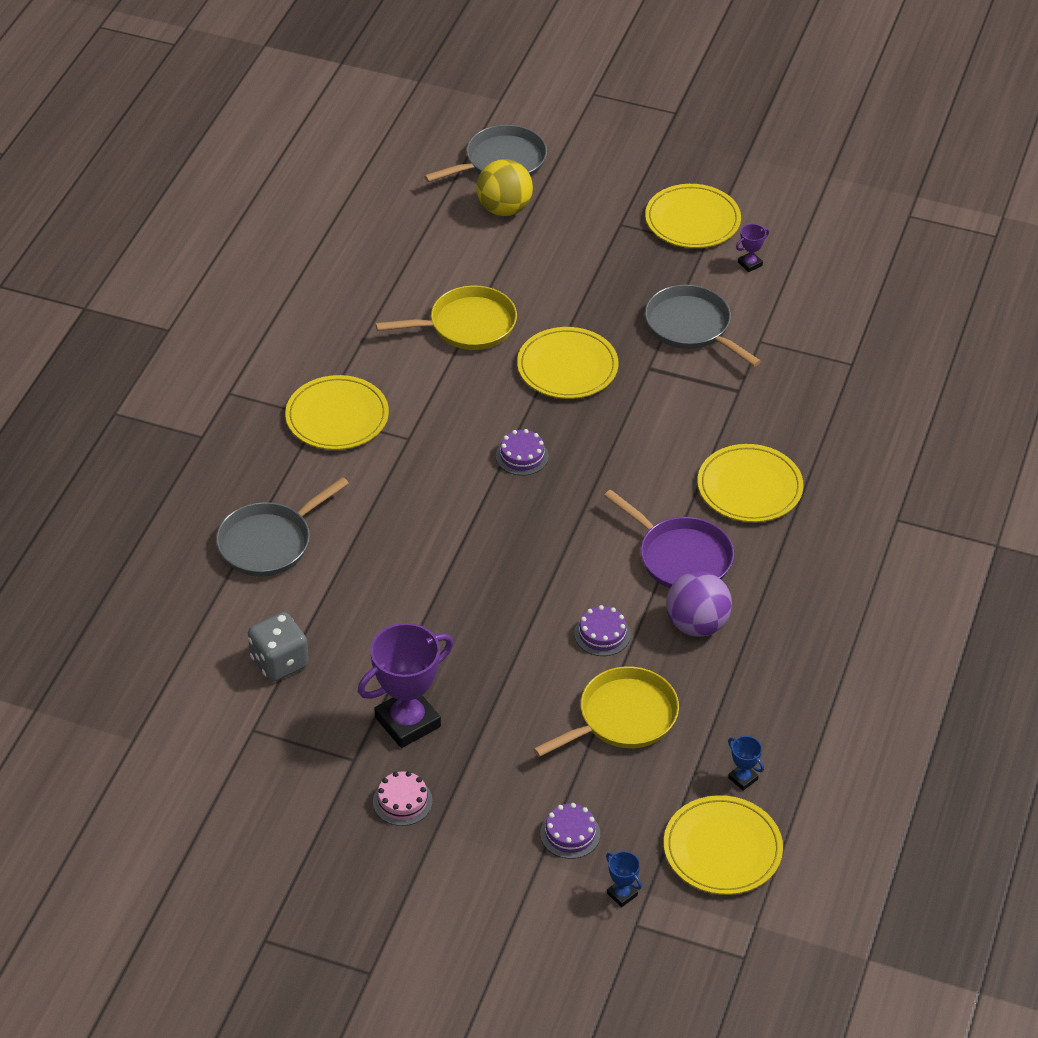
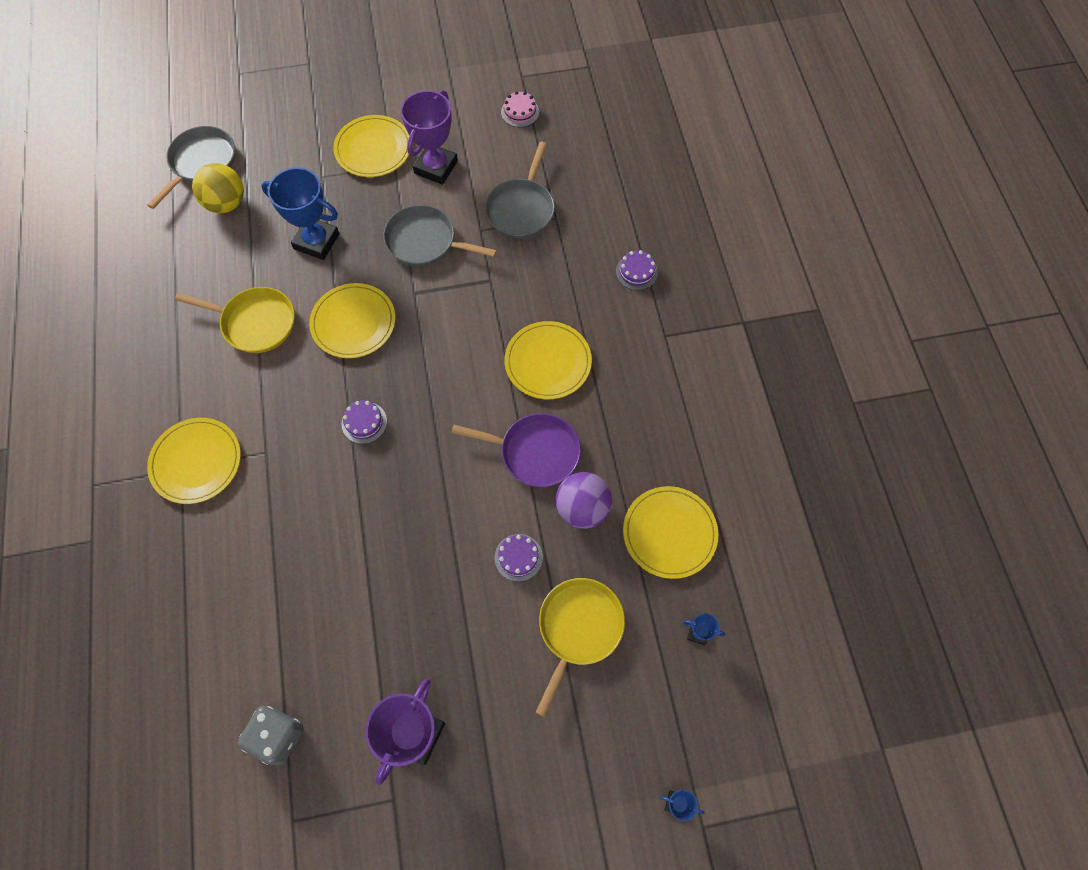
camera: 30 degrees left, 20 degrees up
grey pan [216,477,349,577] -> grey pan moved to [485,142,555,239]
pink cake [373,771,432,826] -> pink cake moved to [501,91,539,127]
yellow pan [376,286,517,350] -> yellow pan turned 60 degrees clockwise [175,287,295,353]
purple cake [540,803,600,859] -> purple cake moved to [616,250,658,290]
yellow plate [664,795,783,895] -> yellow plate moved to [623,486,718,579]
purple trophy [736,224,769,272] -> purple trophy [401,90,458,185], size x2.29
none -> blue trophy [261,167,340,260]

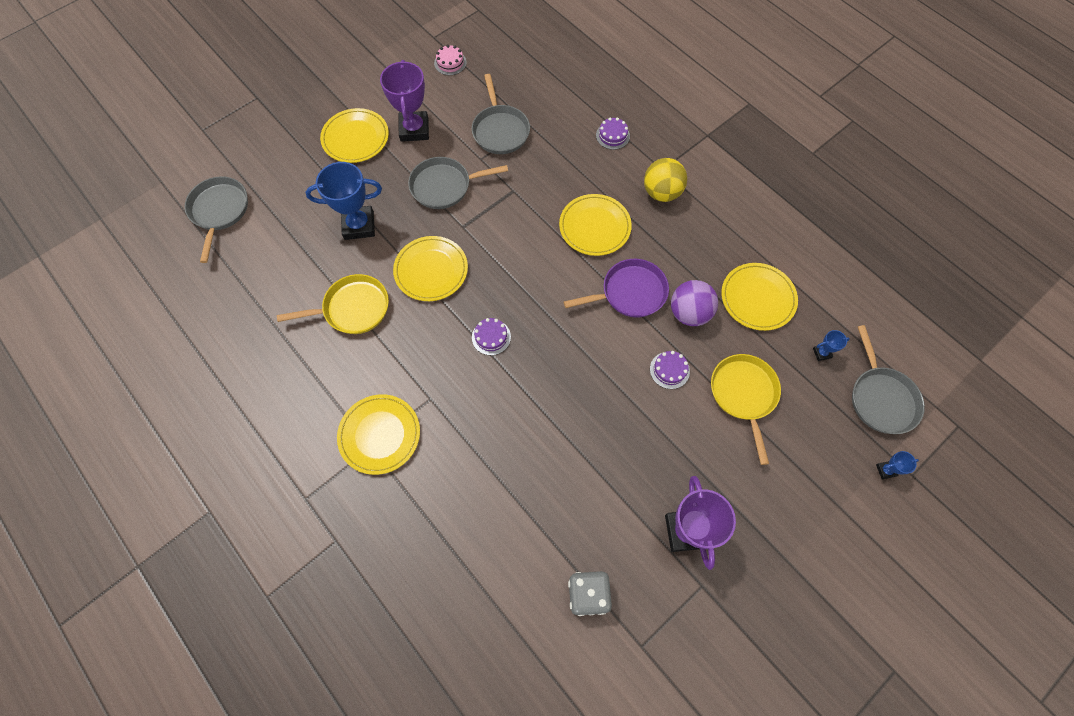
camera: 30 degrees left, 0 degrees up
yellow ball [192,163,244,213] -> yellow ball moved to [644,158,687,202]
none -> grey pan [852,325,925,434]

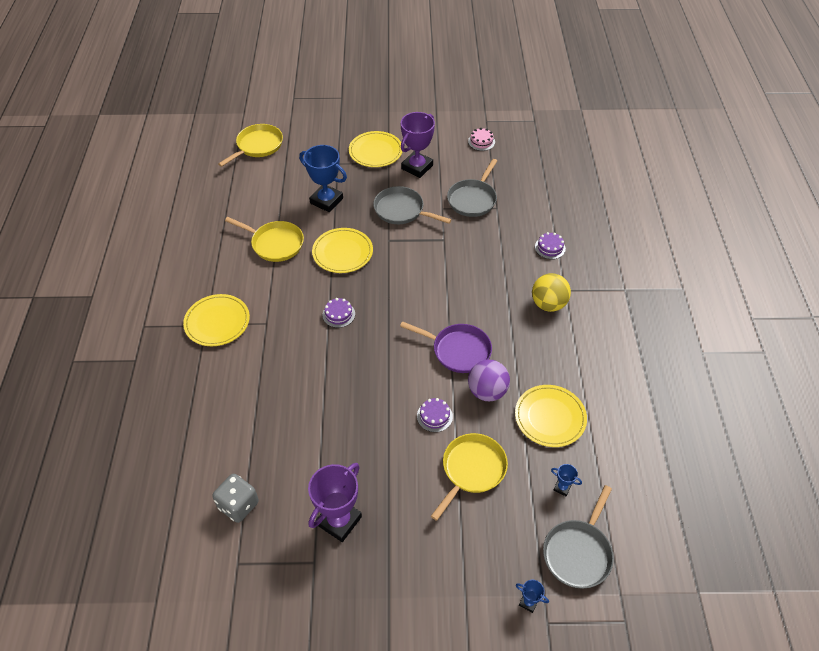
camera: 40 degrees right, 15 degrees down
grey pan [185,176,248,263] -> yellow pan [218,124,283,167]
yellow plate [559,194,632,256] -> none

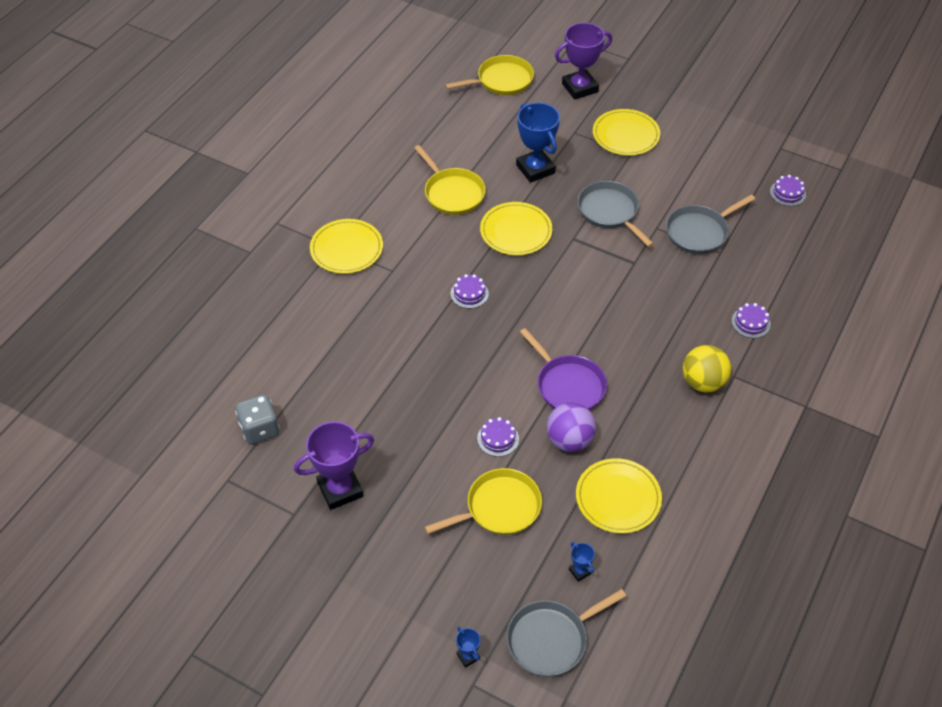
camera: 30 degrees right, 0 degrees up
purple trophy [401,112,435,178] -> purple trophy moved to [555,22,612,100]
pink cake [468,128,495,151] -> none
none -> purple cake [770,175,806,206]

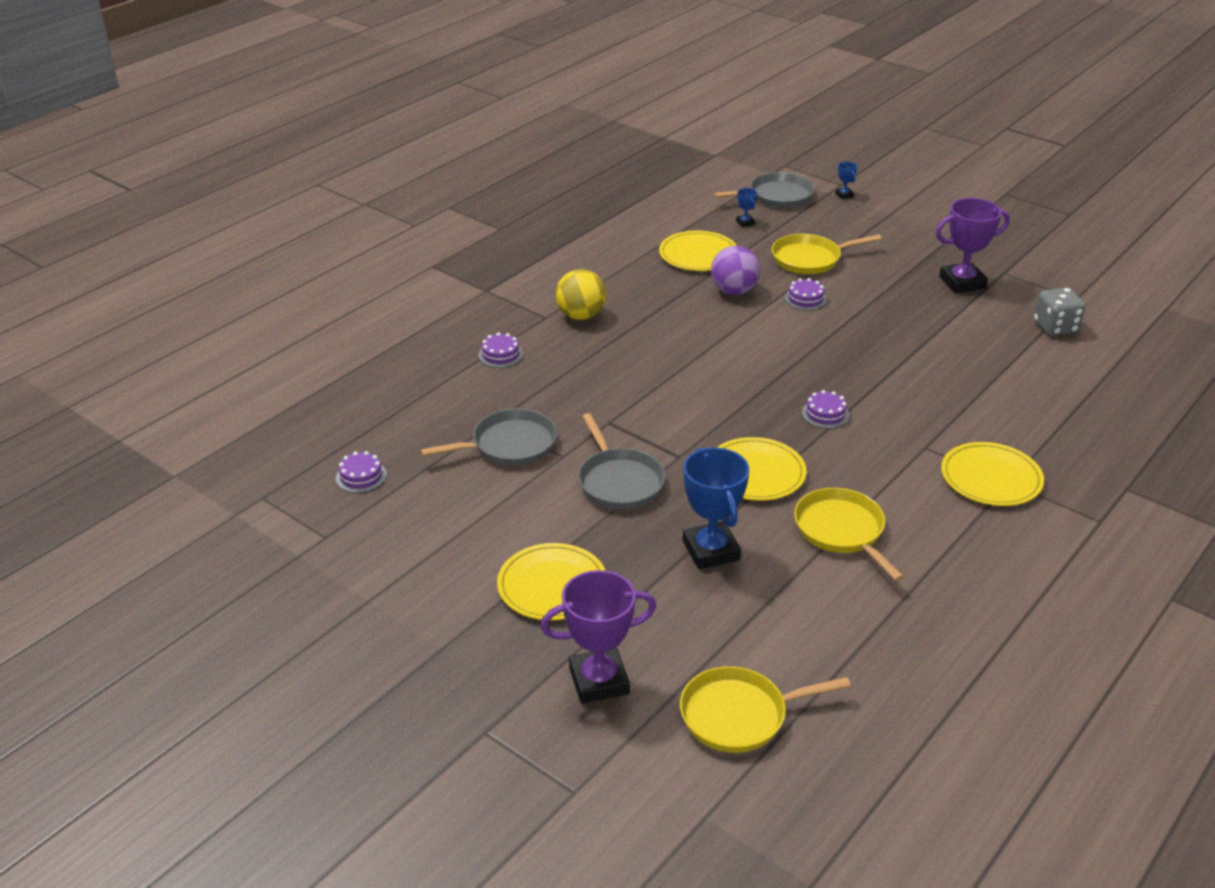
camera: 170 degrees left, 15 degrees down
purple pan [520,328,607,410] -> none

